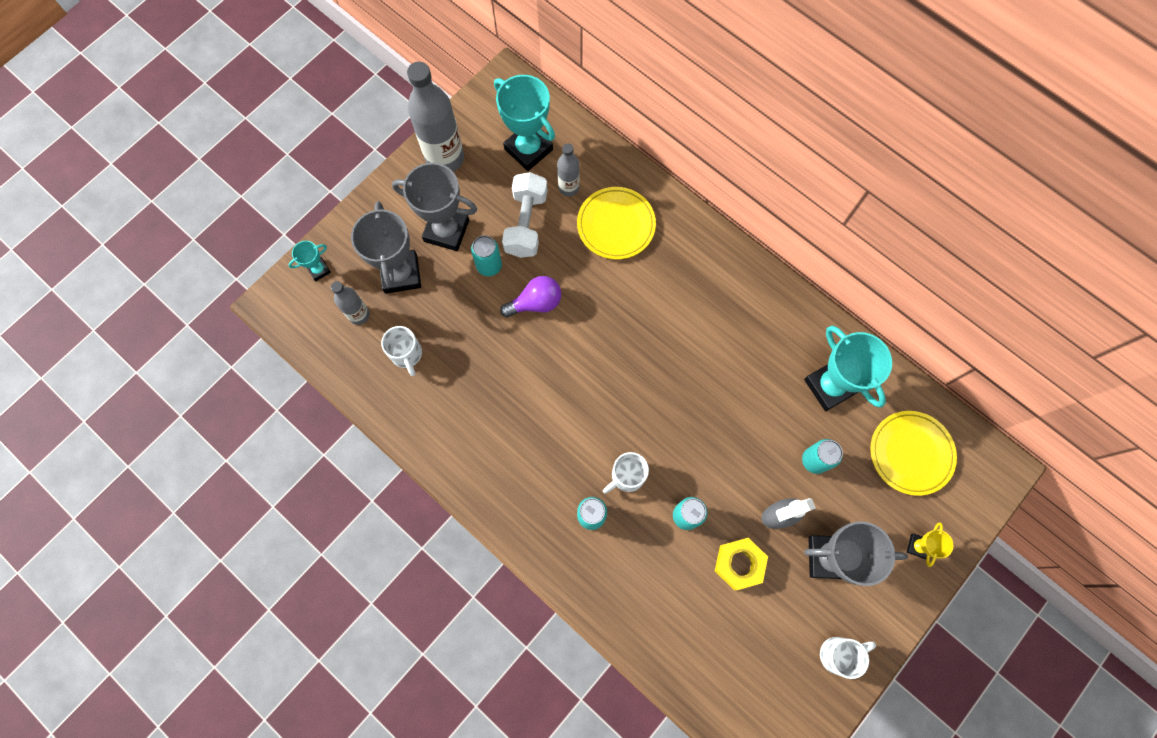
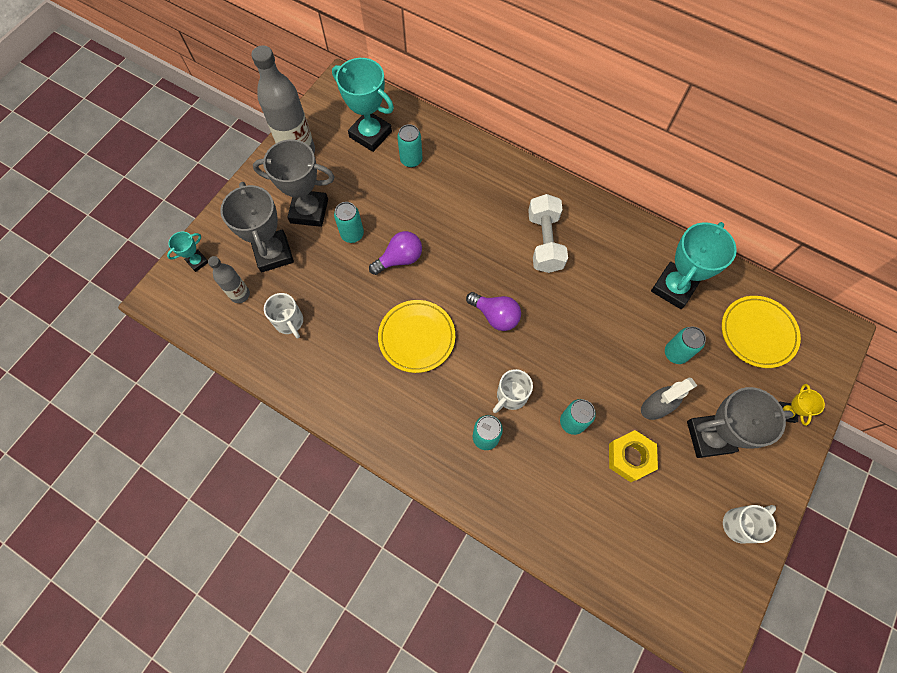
camera: 10 degrees left, 5 degrees down
white dumbbell [502,172,547,258] -> white dumbbell moved to [528,194,568,273]
grey bottle [557,143,579,196] -> turquoise can [397,124,422,168]
yellow plate [577,187,656,259] -> yellow plate moved to [378,300,455,373]
turquoise trophy [804,325,892,411] -> turquoise trophy turned 75 degrees clockwise [651,222,737,309]
none -> purple light bulb [466,292,521,331]

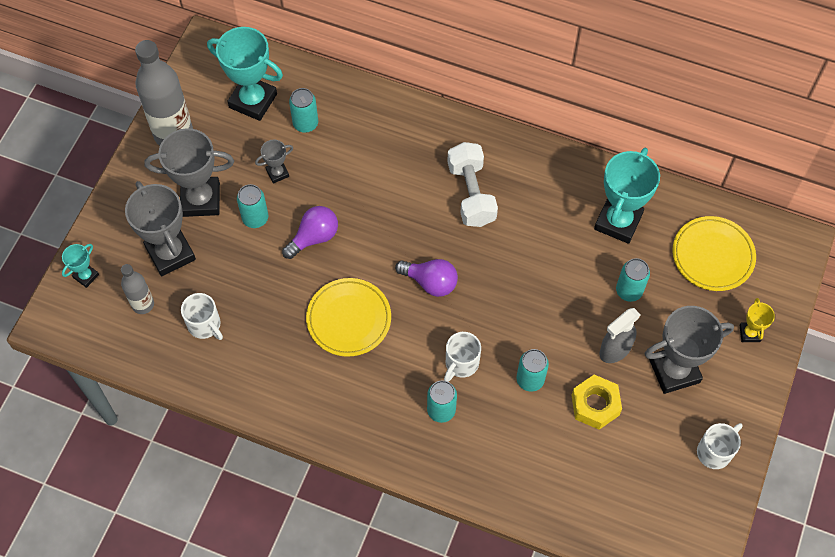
camera: 10 degrees left, 5 degrees down
none -> grey trophy [255,140,293,184]

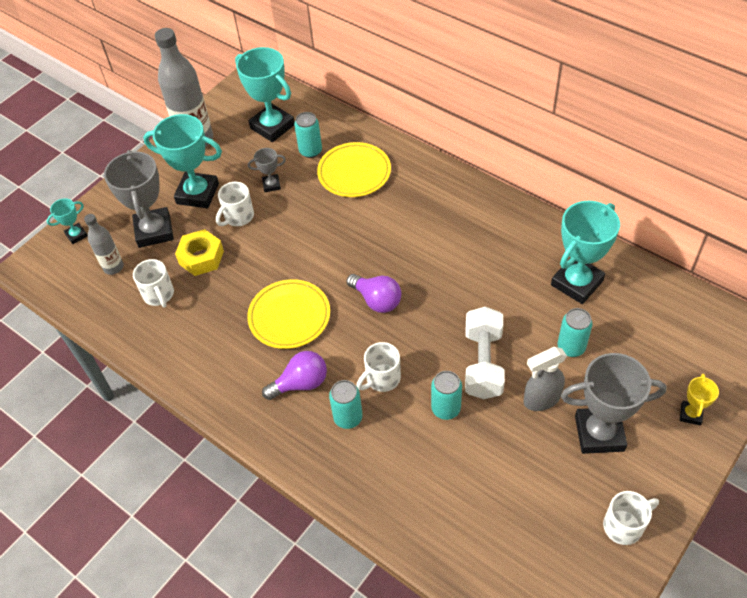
camera: 20 degrees right, 10 degrees down
grey trophy [144,128,234,217] -> turquoise trophy [143,114,222,208]
turquoise can [237,184,268,228] -> white mug [216,182,254,226]
purple light bulb [282,206,338,259] -> purple light bulb moved to [262,351,327,400]
white dumbbell [447,142,498,227] -> white dumbbell moved to [465,307,505,399]
yellow nut [572,375,622,430] -> yellow nut moved to [175,229,224,276]
yellow plate [672,216,756,291] -> yellow plate moved to [317,142,391,197]

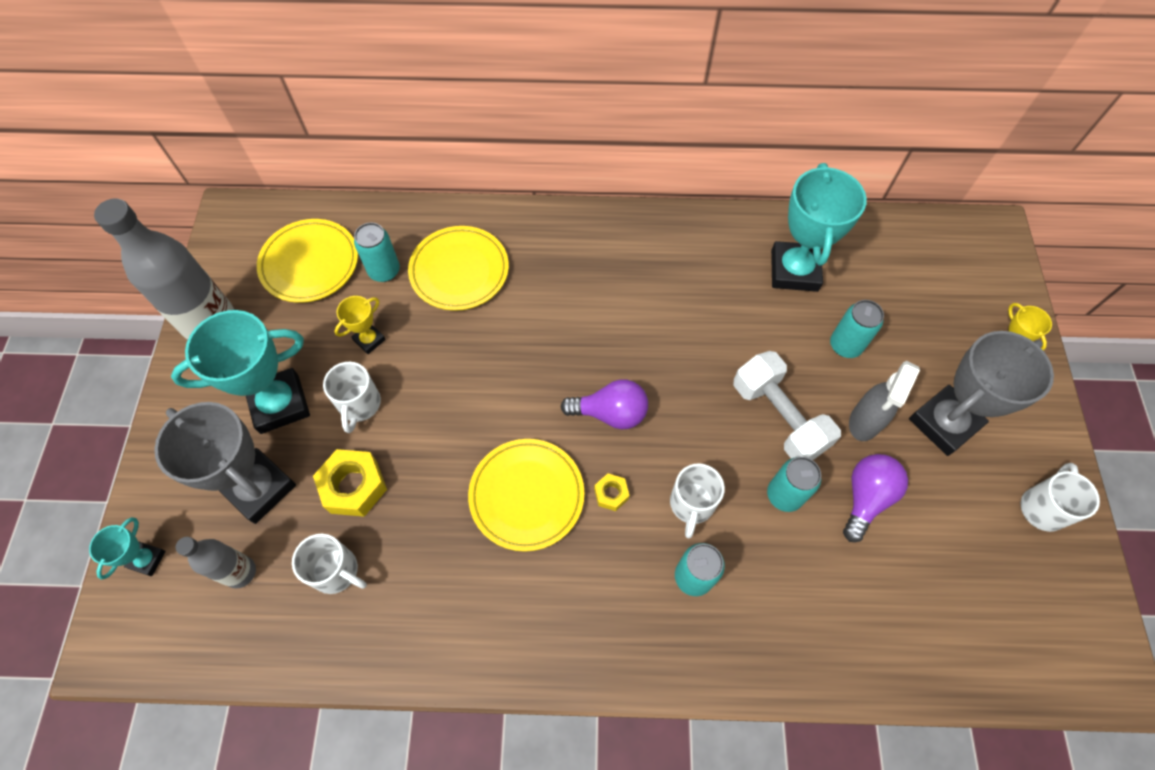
camera: 40 degrees left, 10 degrees up
turquoise trophy [235,47,295,142] -> yellow plate [257,219,358,303]
grey trophy [248,148,286,192] -> yellow trophy [334,296,386,354]
purple light bulb [262,351,327,400] -> purple light bulb moved to [843,454,908,542]
none -> yellow nut [594,473,630,511]

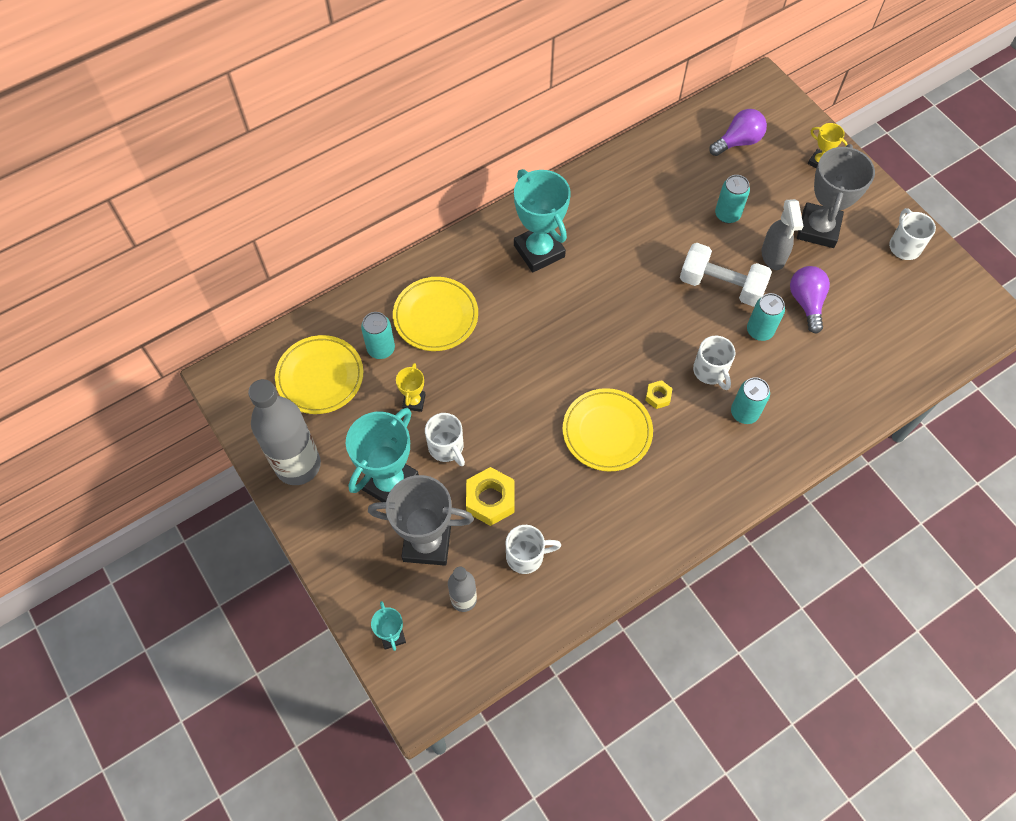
camera: 35 degrees left, 0 degrees up
purple light bulb [561,379,648,429] -> purple light bulb moved to [709,109,767,156]
turquoise trophy [771,163,867,292] -> turquoise trophy moved to [514,169,571,272]

